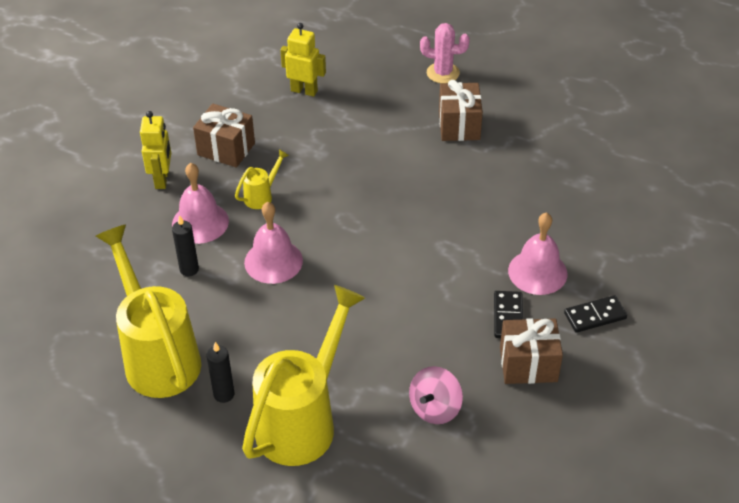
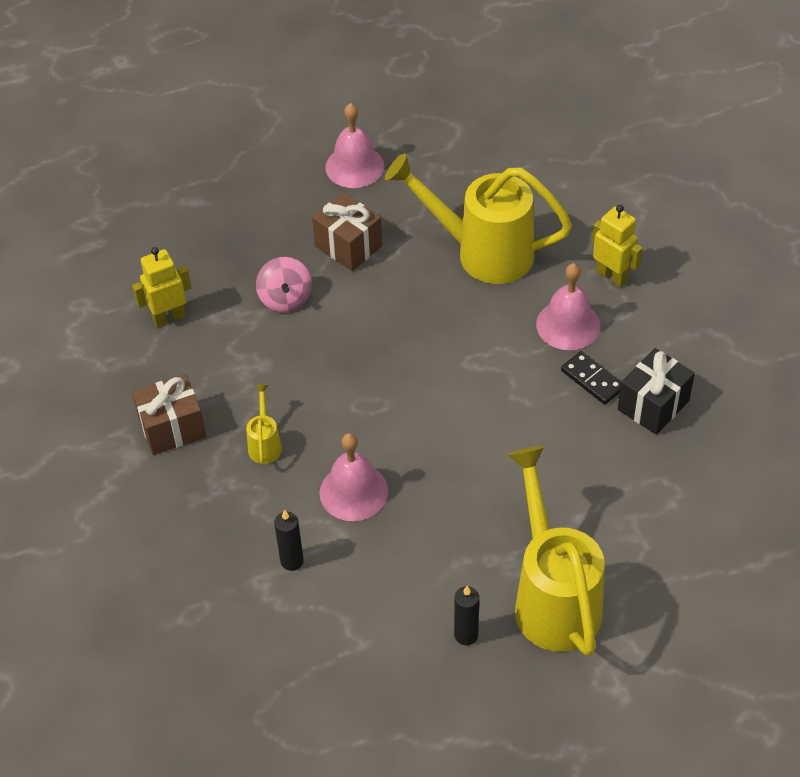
camera: 45 degrees left, 5 degrees up
yellow watering can [96,224,201,398] -> yellow watering can moved to [385,153,572,284]
yellow robot [140,111,171,189] -> yellow robot moved to [592,205,643,287]
pink bell [172,163,229,244] -> pink bell moved to [325,103,384,188]
pink spinning top [409,366,463,424] -> pink spinning top moved to [256,257,312,313]
pink cactus [420,23,470,83] -> none
brown gift [500,318,563,384] -> black gift [618,348,695,435]
black domino [564,295,627,333] -> none

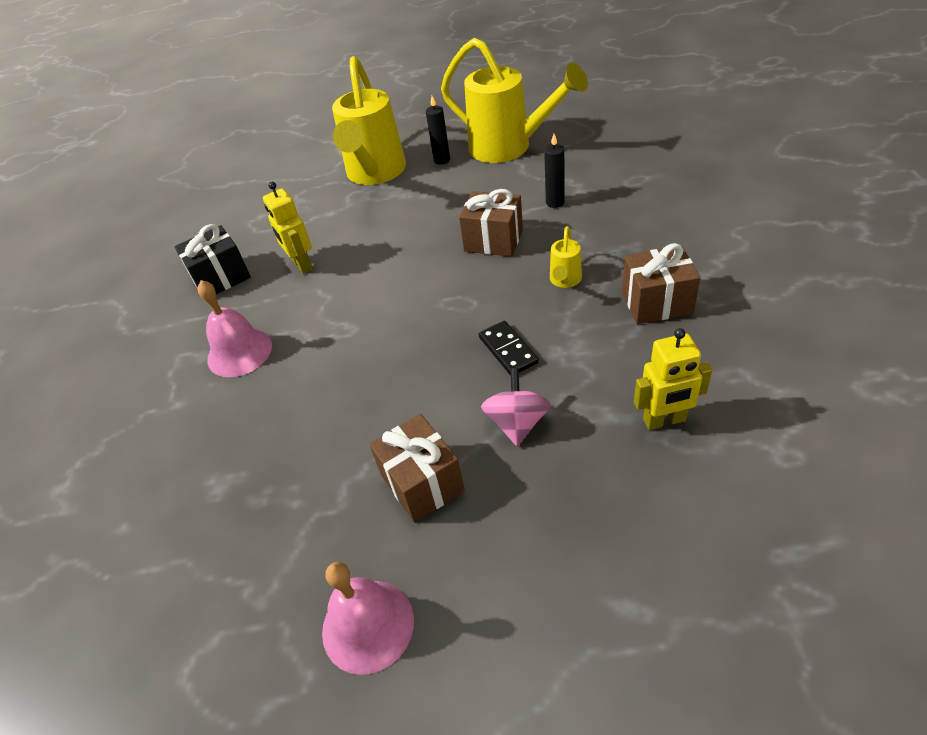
camera: 160 degrees left, 5 degrees down
pink bell [319,433,388,521] -> brown gift [459,189,523,257]
yellow watering can [385,153,572,284] -> yellow watering can moved to [441,38,588,163]
black domino [561,351,621,405] -> black domino moved to [479,321,539,376]
yellow robot [592,205,643,287] -> yellow robot moved to [263,182,313,274]

